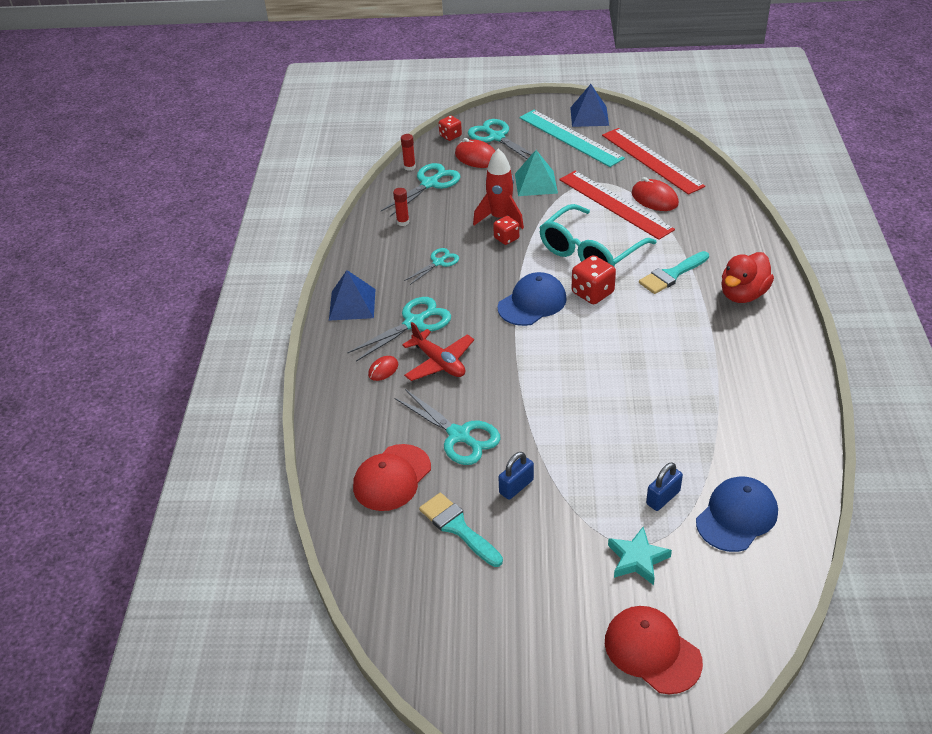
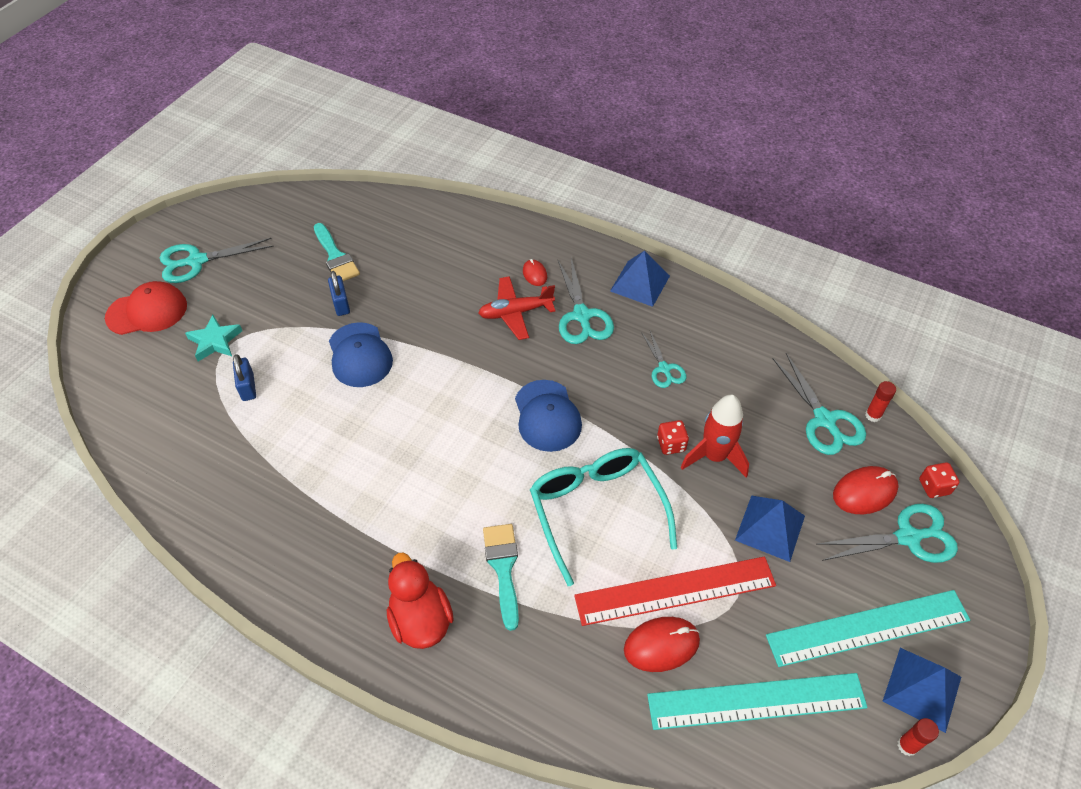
camera: 115 degrees right, 10 degrees up
red cap [353,444,431,511] -> none
red glue stick [393,188,409,226] -> red glue stick moved to [897,718,939,756]
turquoise scissors [395,389,501,465] -> turquoise scissors moved to [160,238,274,283]
turquoise brush [419,493,503,567] -> turquoise brush turned 75 degrees clockwise [314,223,360,281]
turquoise pyramid [515,150,558,196] -> blue pyramid [735,495,805,562]
red dice [572,255,616,304] -> none
red ruler [602,128,705,195] -> turquoise ruler [647,673,868,730]
blue cap [696,476,778,552] -> blue cap moved to [329,322,393,387]

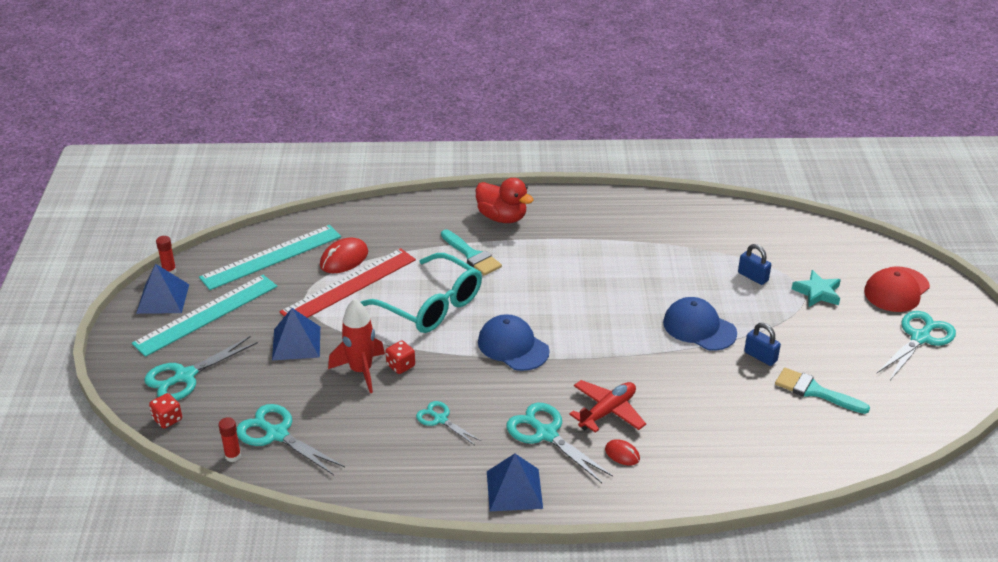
camera: 150 degrees right, 15 degrees down
red mouse [833,466,899,514] -> none

